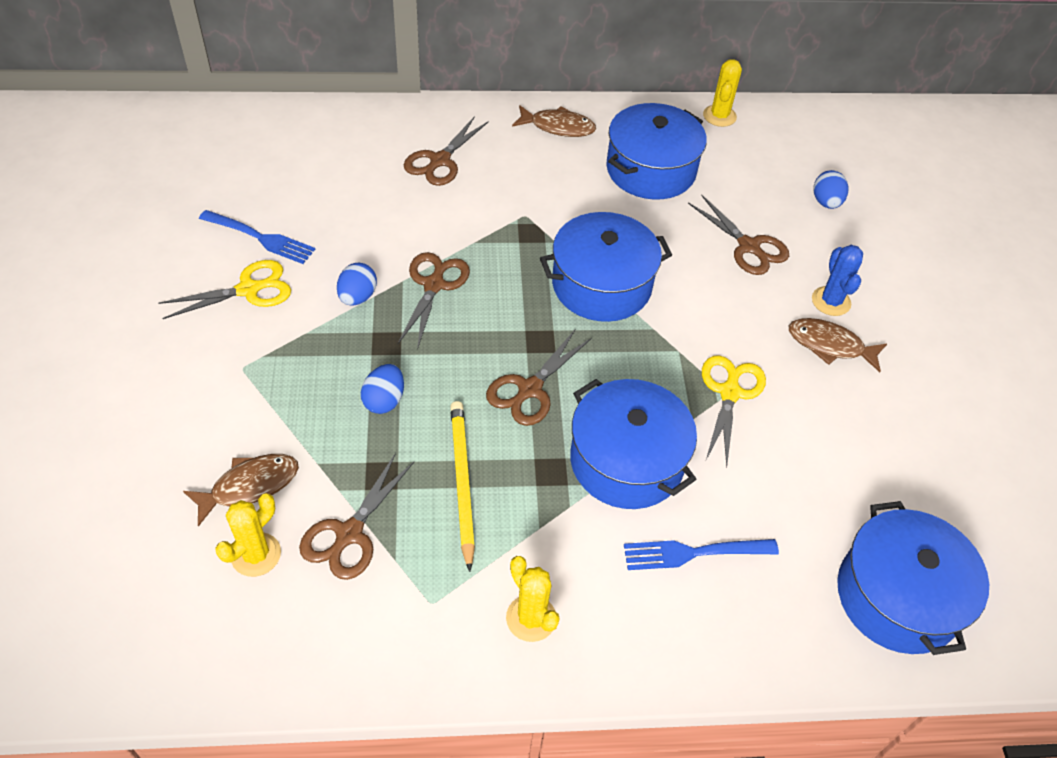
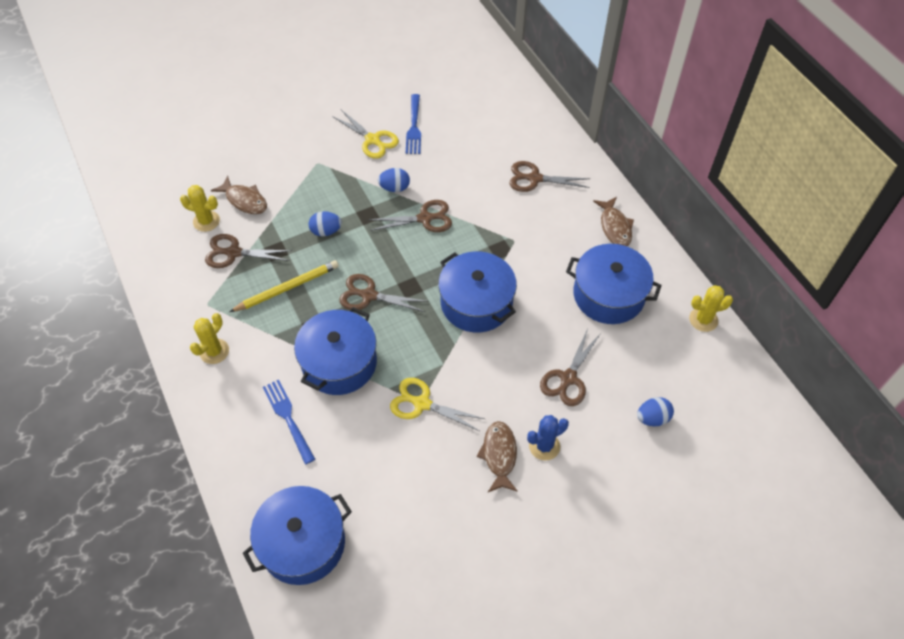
camera: 70 degrees right, 5 degrees up
yellow scissors [702,355,766,467] -> yellow scissors turned 150 degrees counterclockwise [390,378,485,431]

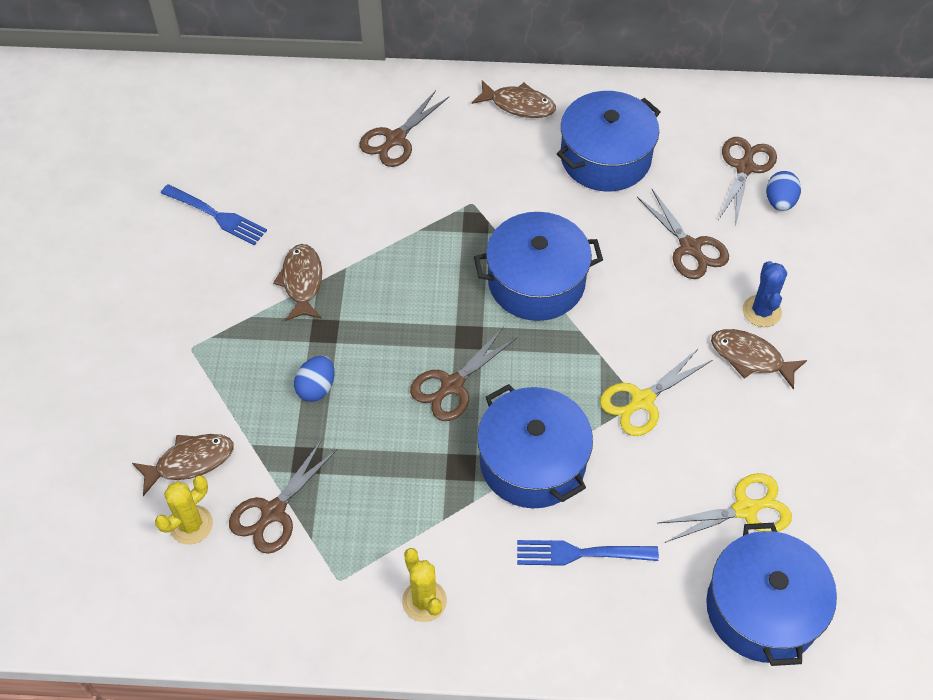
camera: 60 degrees left, 0 degrees up
yellow pencil [229,260,339,312] -> none
yellow scissors [332,110,399,159] -> yellow scissors moved to [658,473,792,543]
brown scissors [368,200,452,232] -> brown scissors moved to [719,137,777,223]
blue egg [378,168,410,192] -> brown fish [273,244,322,321]
yellow cactus [689,285,733,332] -> none

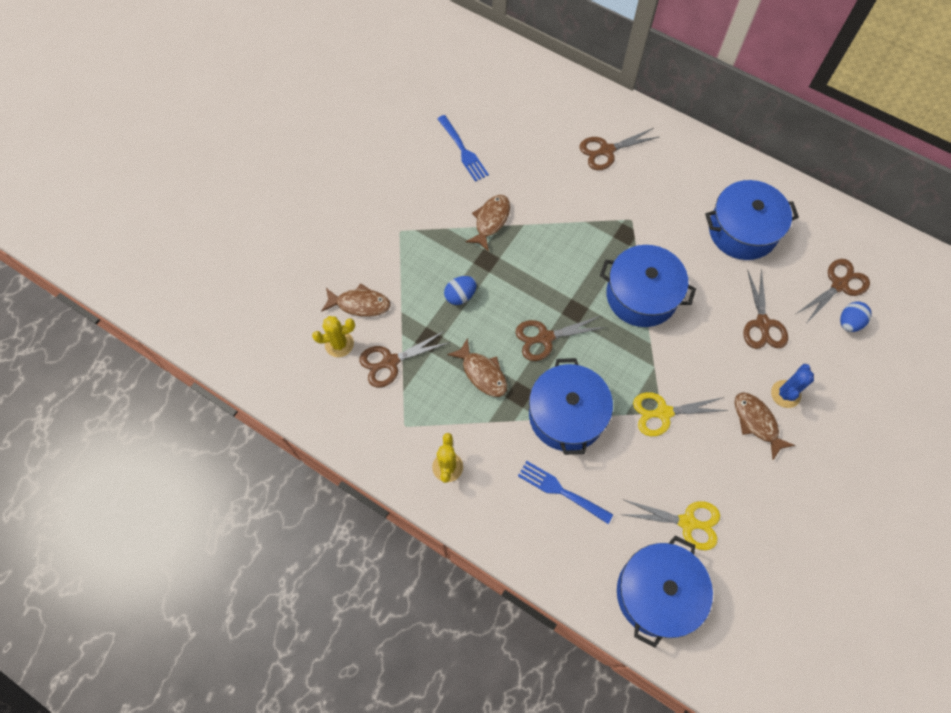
camera: 30 degrees right, 10 degrees up
brown fish [472,80,556,118] -> brown fish moved to [447,338,507,397]

